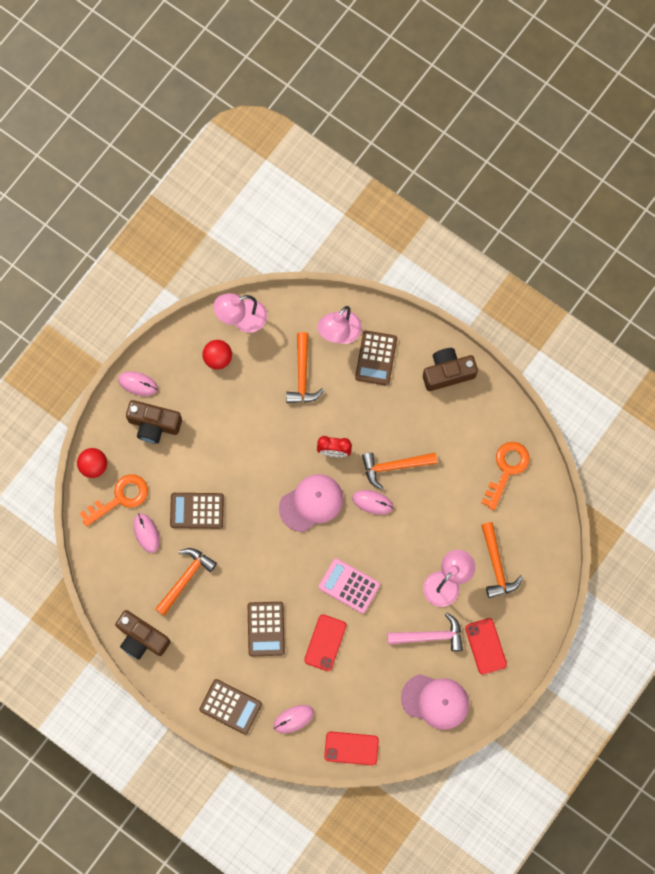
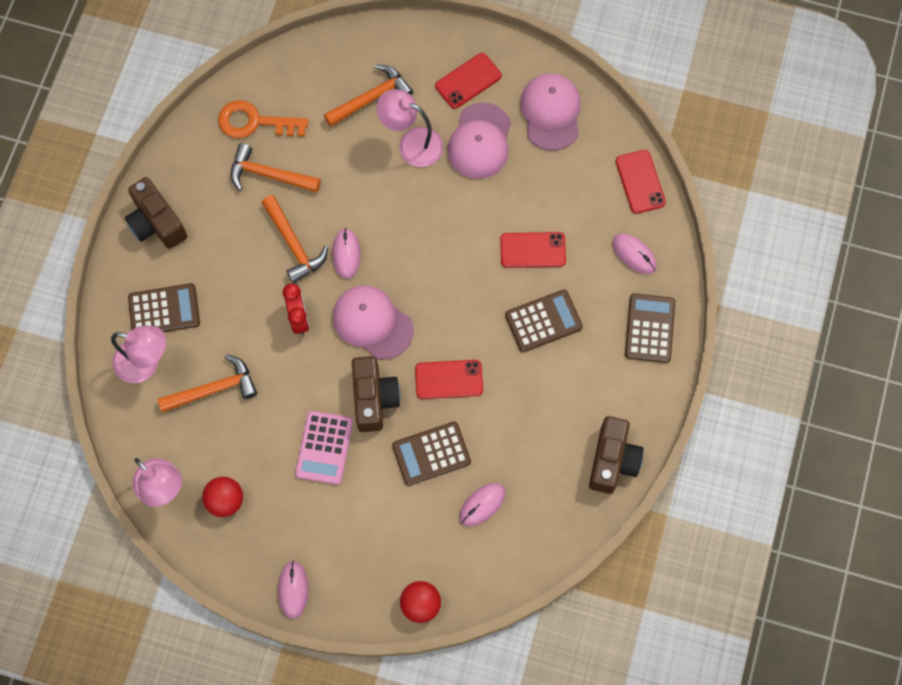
camera: 110 degrees left, 5 degrees down
orange key [79,474,148,527] -> none
brown camera [126,400,182,444] -> brown camera moved to [352,356,401,432]
orange hammer [155,548,217,616] -> orange hammer moved to [230,143,321,193]
brown calculator [170,493,224,529] -> brown calculator turned 90 degrees clockwise [392,422,471,486]
pink calculator [318,558,380,614] -> pink calculator moved to [295,411,353,485]
pink hammer [387,613,463,652] -> pink cap [447,103,511,179]
none -> red phone [415,360,483,399]

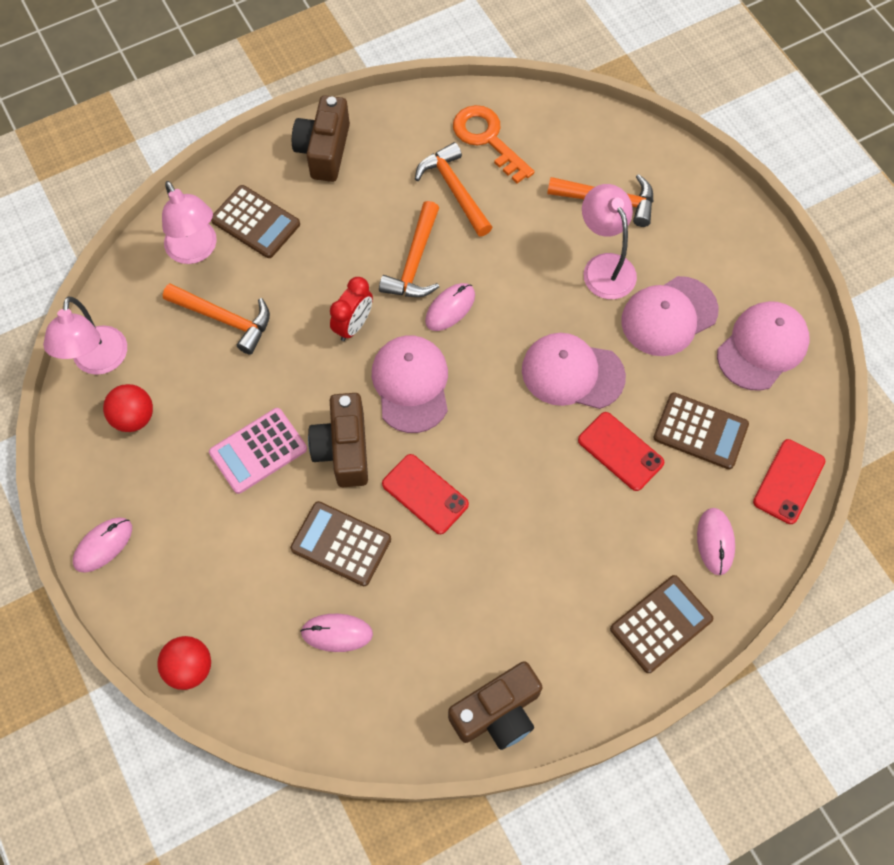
camera: 45 degrees right, 5 degrees down
brown camera [352,356,401,432] -> brown camera turned 135 degrees clockwise [308,393,368,487]
red phone [435,53,502,109] -> none
brown calculator [505,290,583,352] -> brown calculator moved to [653,392,749,470]
none -> pink cap [522,333,626,409]

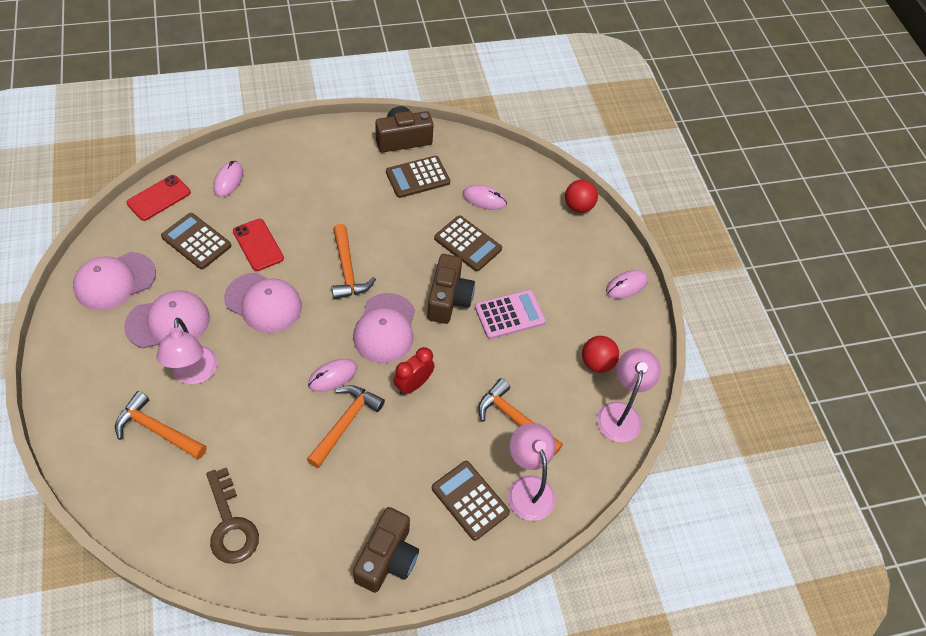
camera: 170 degrees left, 10 degrees down
red phone [382,454,469,534] -> none
orange hammer [415,142,493,236] -> orange hammer moved to [332,224,376,299]
orange key [453,105,535,184] -> brown key [206,467,259,564]
brown calculator [610,575,713,673] -> brown calculator moved to [386,156,450,198]

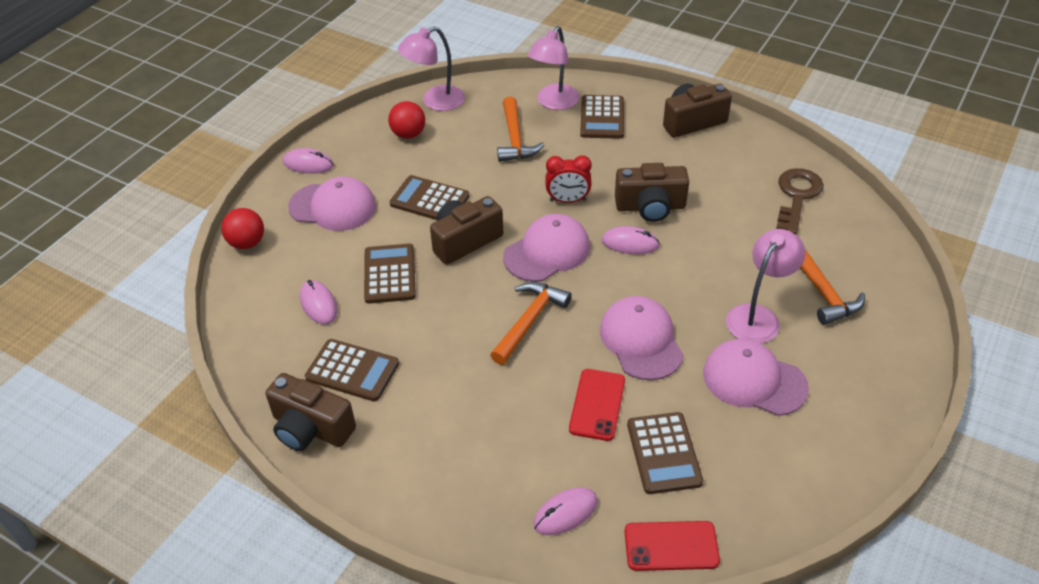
camera: 130 degrees left, 10 degrees down
pink cap [73,252,156,310] -> pink cap moved to [288,176,376,231]
orange hammer [307,385,385,468] -> brown camera [615,163,689,222]
pink calculator [475,290,546,339] -> brown calculator [390,175,469,220]

